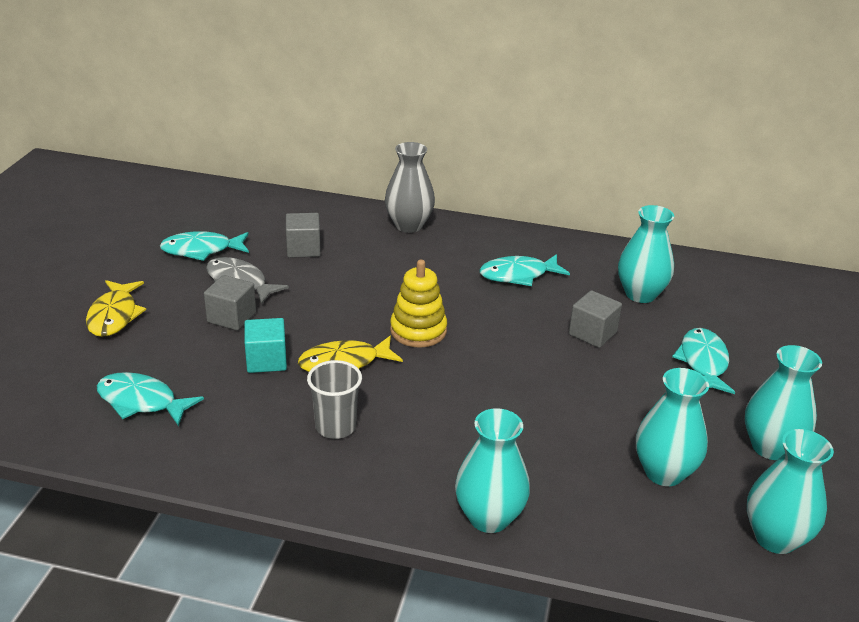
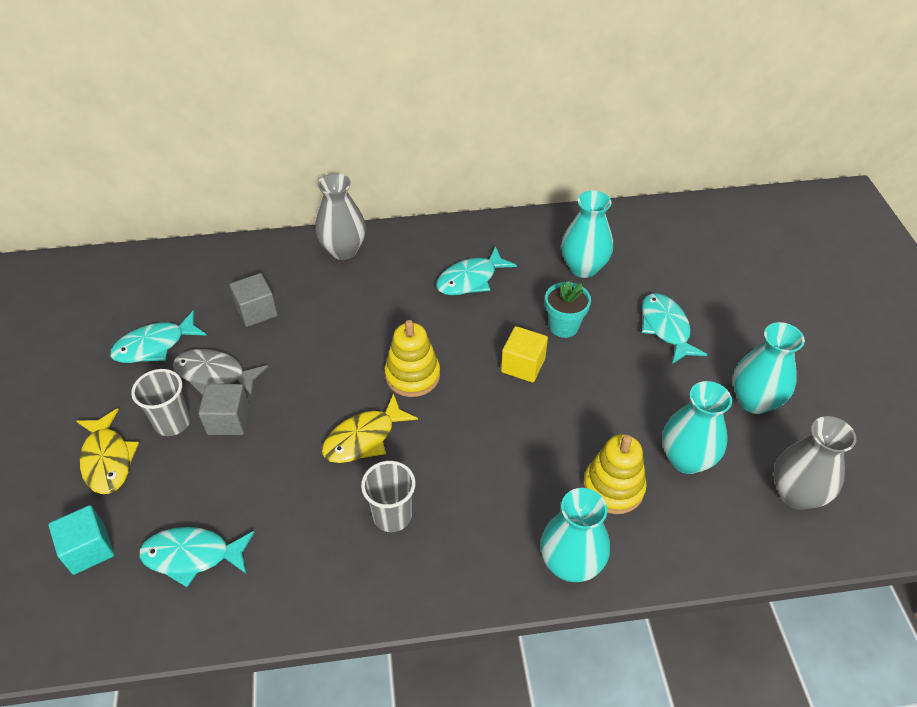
camera: 20 degrees left, 15 degrees up
turquoise cube [244,318,287,373] -> turquoise cube moved to [48,505,114,575]
grey cube [569,290,622,348] -> turquoise flower pot [545,281,591,338]
turquoise vase [747,429,834,554] -> grey vase [774,416,856,510]
none -> grey cup [131,369,191,436]
none -> yellow cube [501,326,548,383]
none -> yellow stacking toy [583,434,647,514]

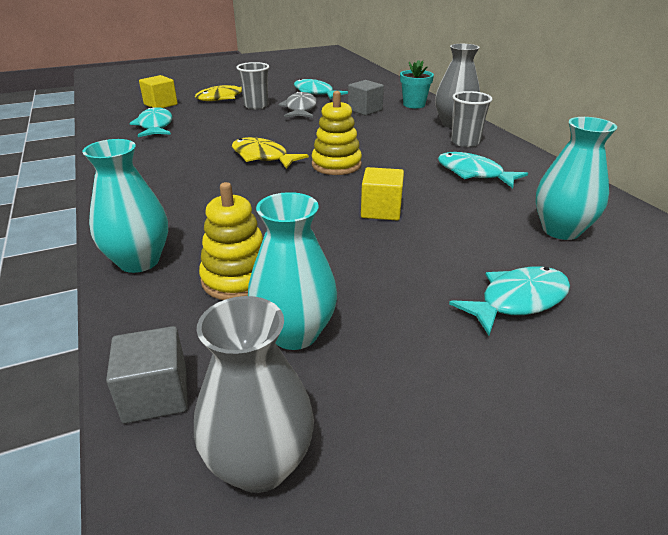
camera: 75 degrees right, 15 degrees down
turquoise cube [48,505,114,575] -> yellow cube [139,75,178,108]
grey cube [198,384,250,435] -> grey cube moved to [106,326,188,423]
grey cup [361,461,415,532] -> grey cup moved to [451,91,493,147]
turquoise flower pot [545,281,591,338] -> turquoise flower pot moved to [400,60,434,108]
turquoise vase [733,322,805,414] -> none

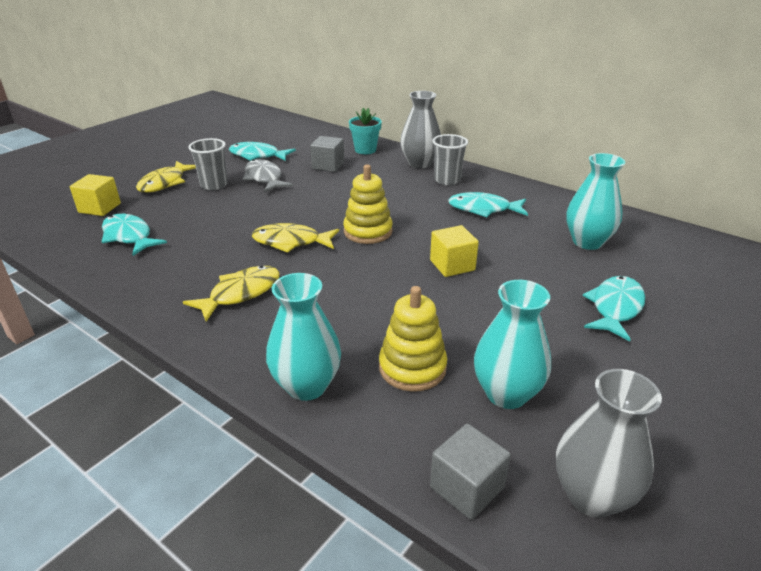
camera: 30 degrees left, 0 degrees up
none -> yellow fish [183,265,280,322]

